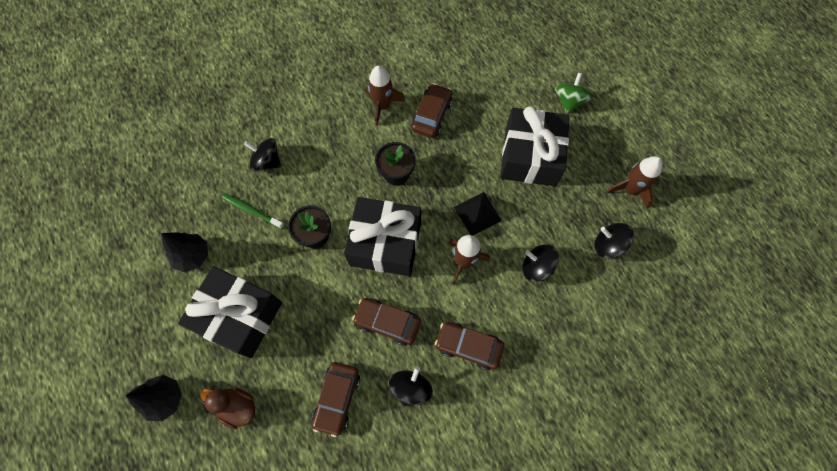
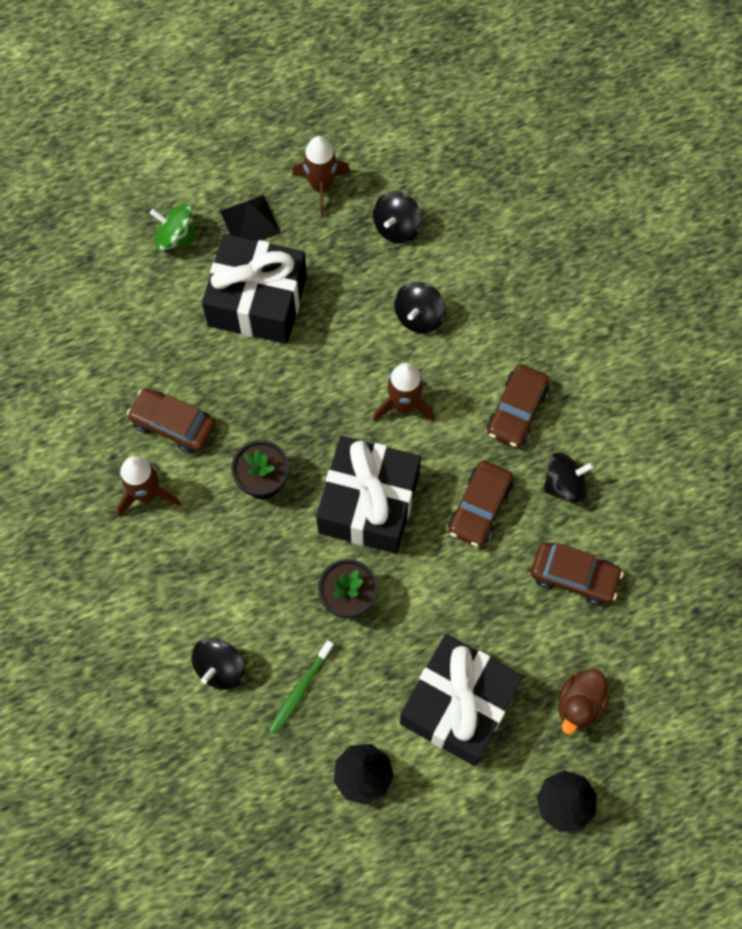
camera: 85 degrees left, 0 degrees up
black spinning top [389,367,433,407] -> black spinning top turned 135 degrees clockwise [543,452,594,504]
black pyramid [454,192,502,236] -> black pyramid moved to [220,195,281,241]

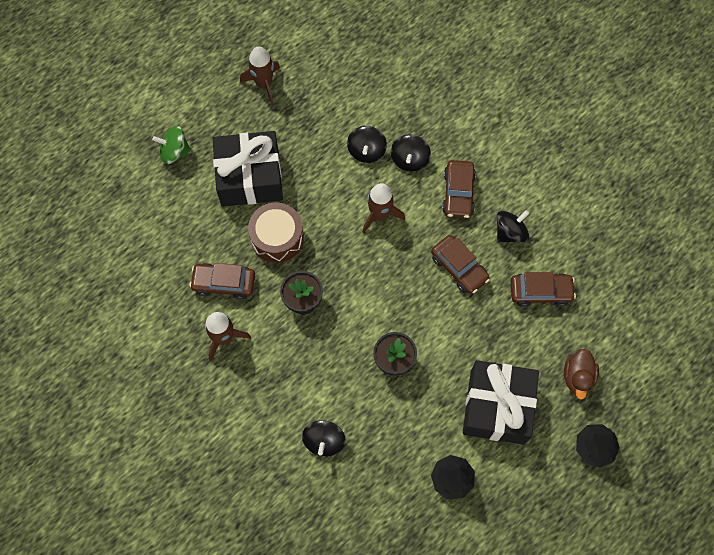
camera: 20 degrees left, 0 degrees up
black pyramid [220,195,281,241] -> none
green toothbrush [269,640,334,735] -> none
black gift [316,436,421,554] -> none
black spinning top [373,191,422,244] -> black spinning top moved to [391,134,431,172]
brown car [448,461,513,547] -> brown car turned 45 degrees counterclockwise [431,235,490,294]
none -> brown drum [248,203,304,263]

